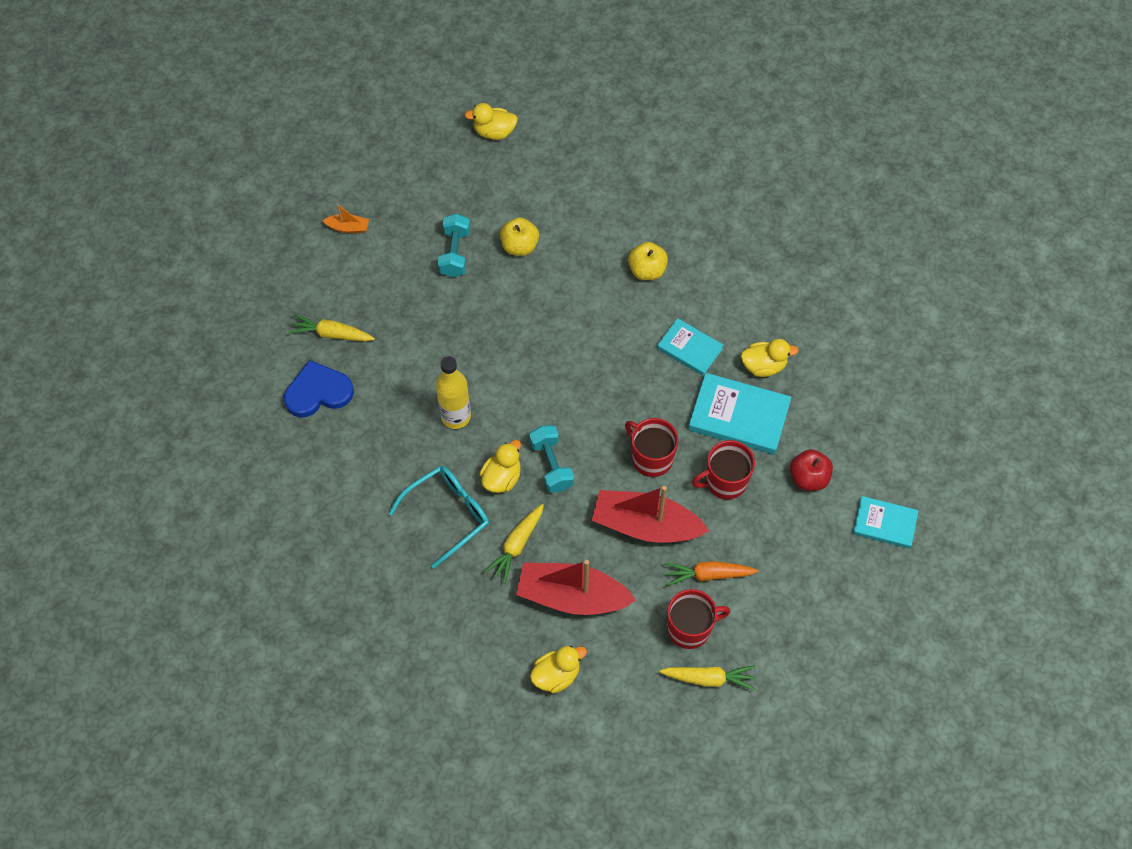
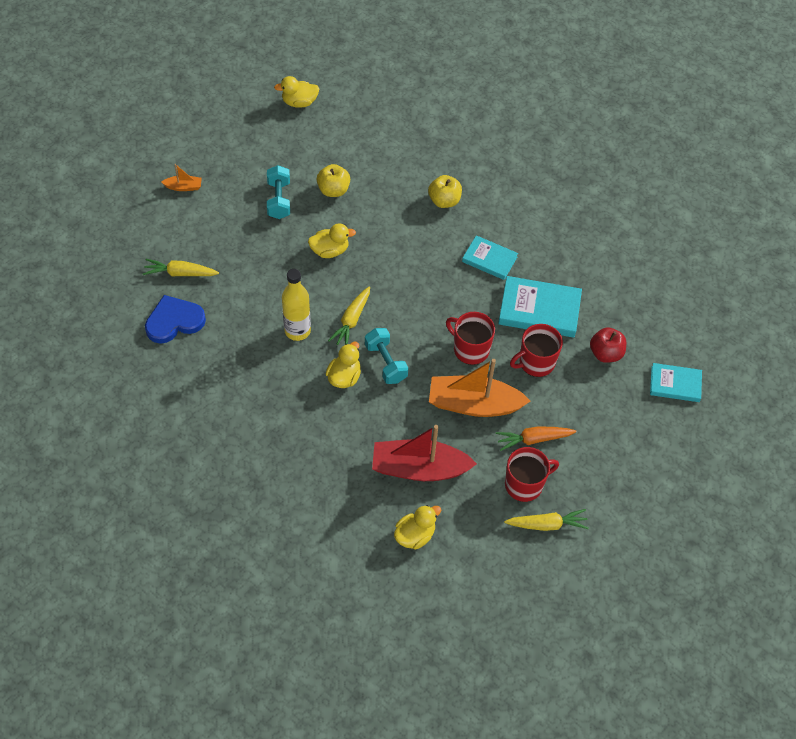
camera: 10 degrees left, 5 degrees down
turquoise glasses [388,466,489,569] -> none
yellow carrot [484,504,544,583] -> yellow carrot moved to [328,286,370,345]
red boat [592,486,709,543] -> orange boat [429,359,530,417]
yellow duck [741,339,799,377] -> yellow duck moved to [308,223,356,258]

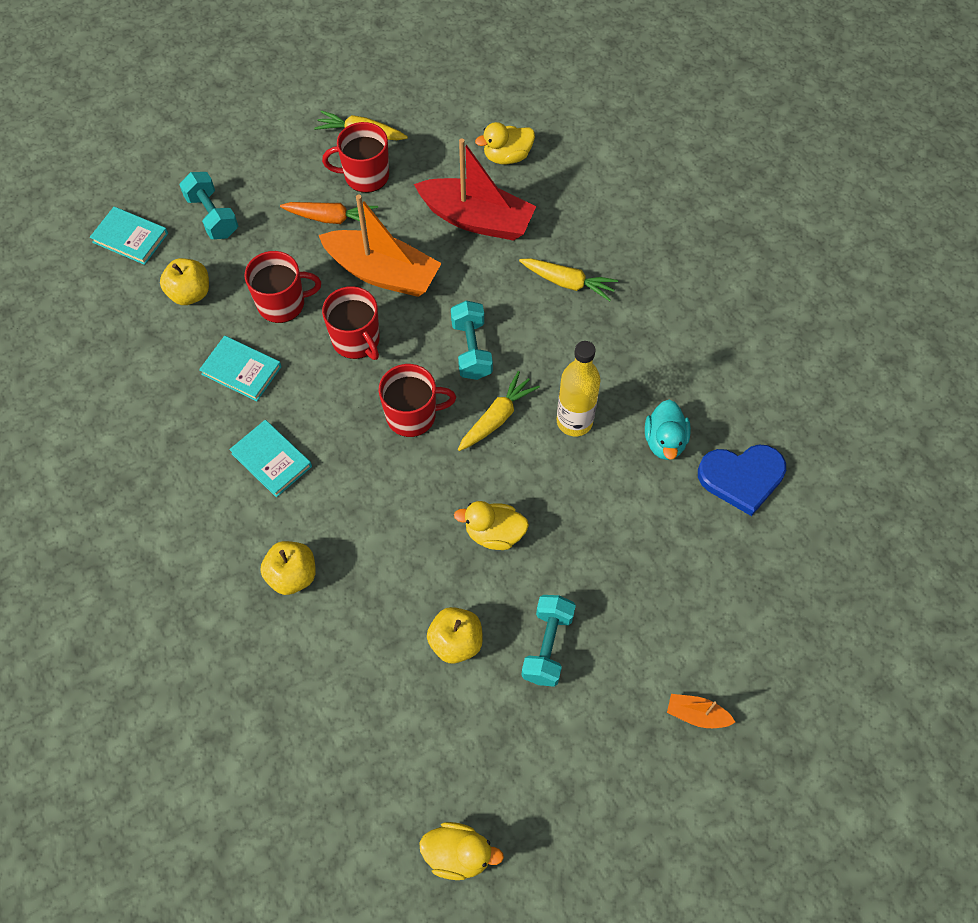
camera: 160 degrees left, 5 degrees up
yellow carrot [143,259,219,276] -> yellow carrot moved to [519,258,618,301]
yellow duck [326,342,361,388] -> none
turquoise book [498,276,582,338] -> turquoise book [199,336,282,401], size x0.63
red apple [590,327,626,363] -> yellow apple [160,258,209,305]
none -> turquoise dumbbell [179,172,238,239]
none -> red mug [379,364,456,437]
none -> turquoise duck [645,400,691,460]

